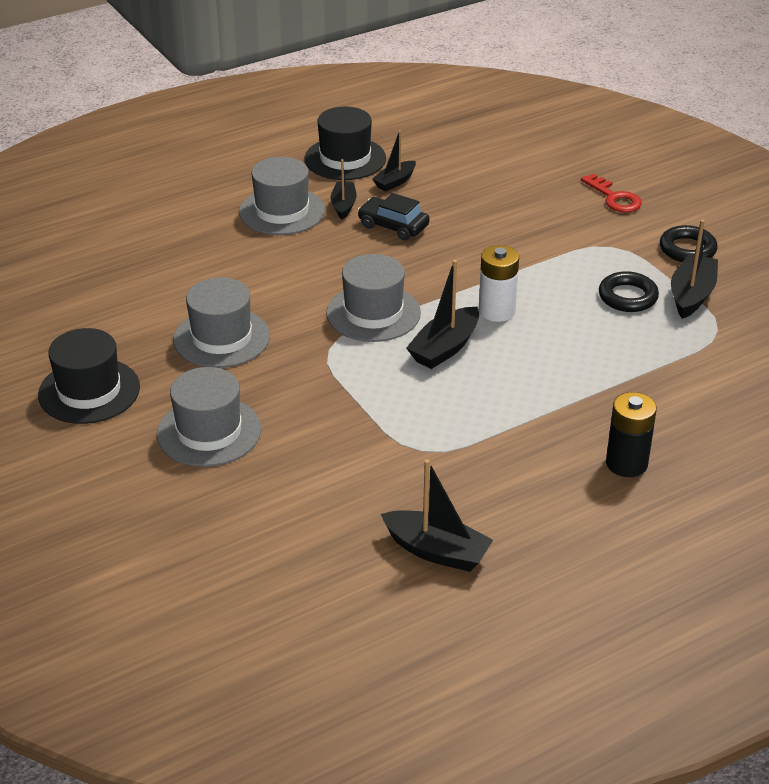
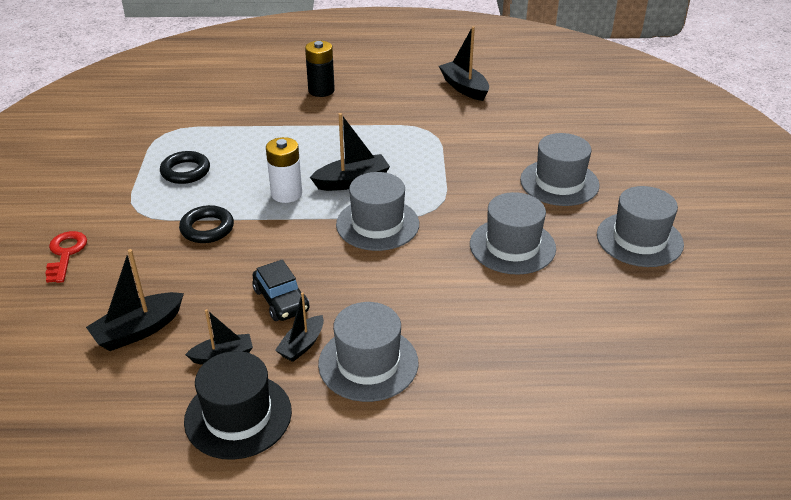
camera: 150 degrees left, 0 degrees up
black hat [38,328,140,424] -> grey hat [597,186,684,267]
black ring [660,225,718,262] -> black ring moved to [179,205,234,243]
black boat [671,220,718,319] -> black boat moved to [86,249,184,351]

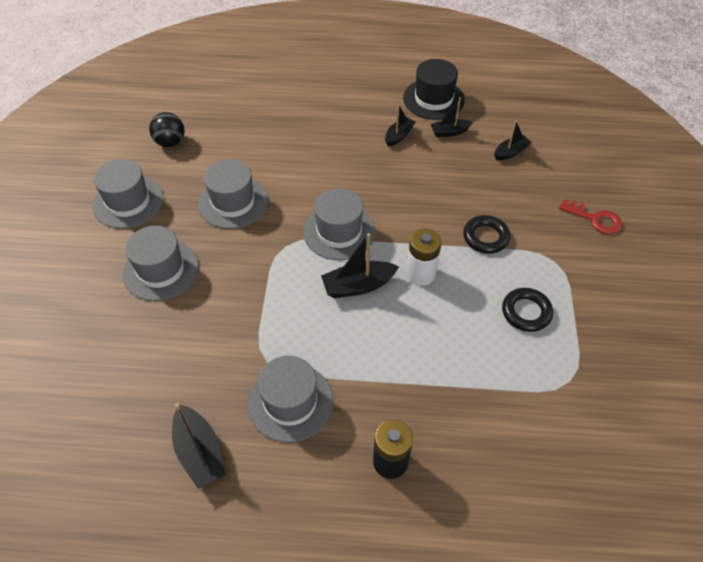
camera: 175 degrees left, 15 degrees up
red key [45,231,87,283] -> red key turned 60 degrees counterclockwise [559,199,622,234]
black boat [86,249,184,351] -> black boat [494,120,532,160], size x0.65
black car [252,259,309,321] -> none
grey hat [318,302,419,402] -> grey hat moved to [248,356,333,442]
none -> black ball [149,112,185,147]

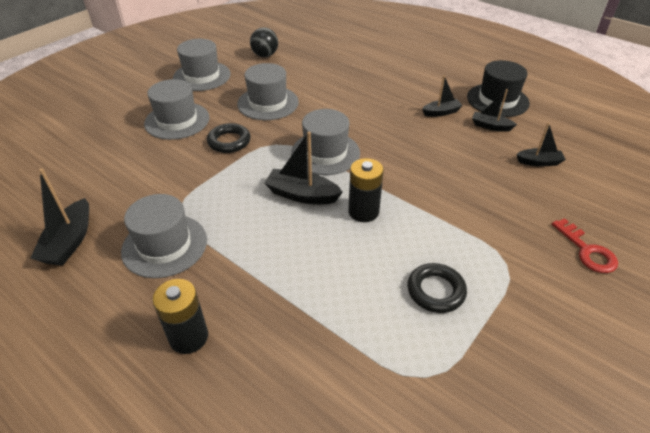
camera: 35 degrees right, 10 degrees down
white battery [406,228,442,286] -> black battery [348,158,384,222]
black ring [463,215,510,254] -> black ring moved to [207,123,251,153]

